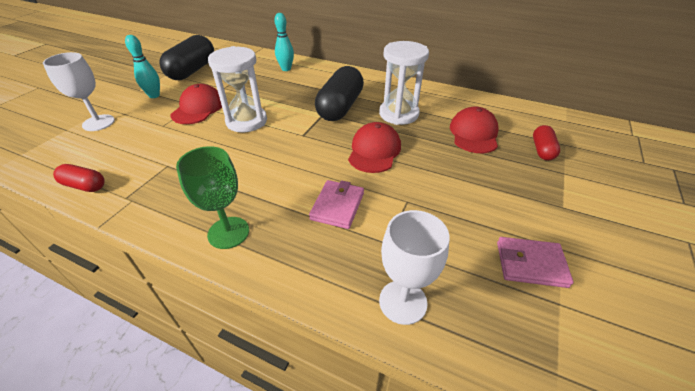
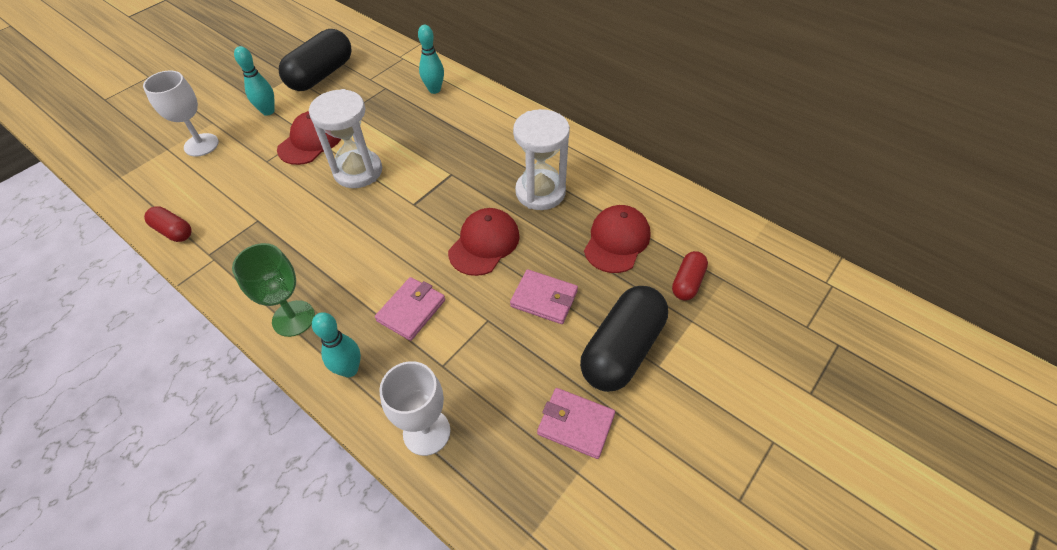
camera: 15 degrees right, 10 degrees up
black capsule [315,66,364,121] -> black capsule moved to [580,286,668,392]
none -> turquoise bowling pin [312,312,361,377]
none -> pink wallet [510,269,578,324]

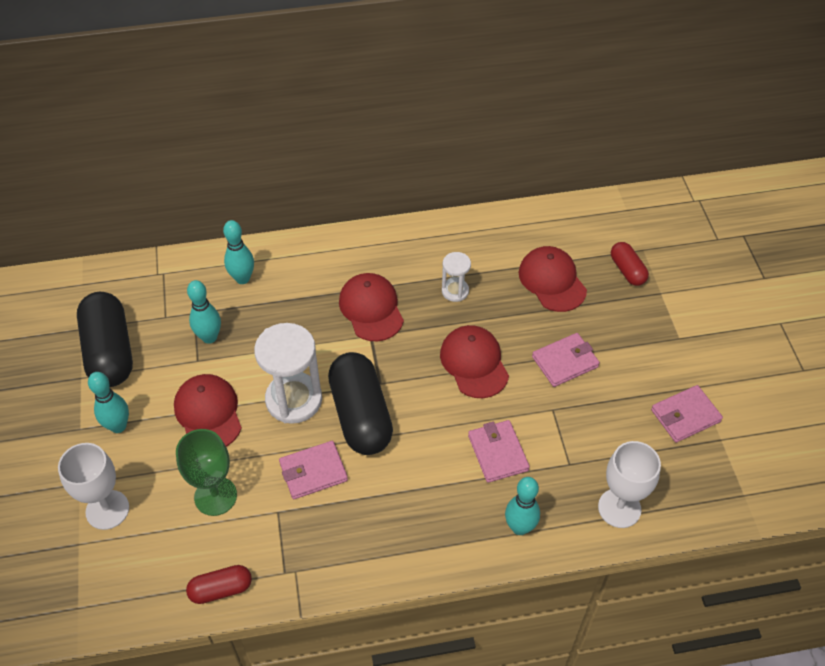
camera: 50 degrees left, 0 degrees up
green goblet [232,243,315,337] -> green goblet moved to [176,429,237,516]
white hourglass [513,109,570,210] -> white hourglass [442,252,471,302], size x0.52
black capsule [580,286,668,392] -> black capsule moved to [328,352,393,455]
none -> turquoise bowling pin [187,280,221,344]
none -> pink wallet [279,441,348,499]
none -> red cap [339,273,404,341]

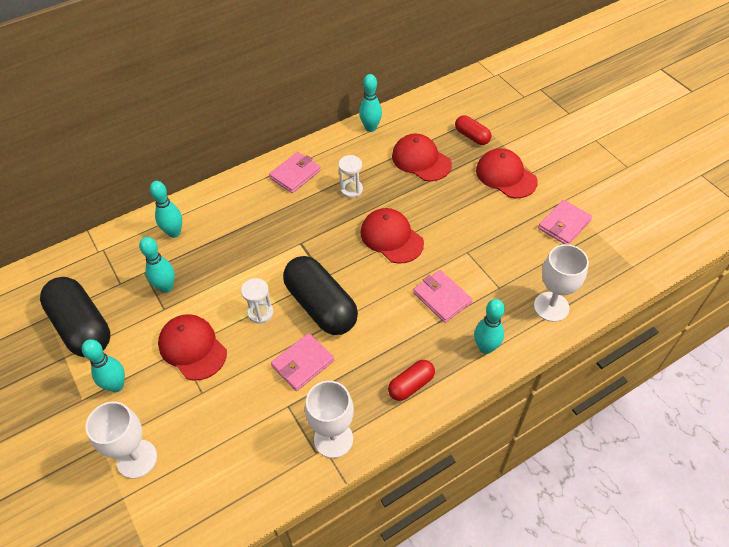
camera: 20 degrees left, 0 degrees up
green goblet [176,429,237,516] -> none
red capsule [186,565,252,604] -> red capsule moved to [388,360,435,401]
white hourglass [254,323,322,424] -> white hourglass [241,278,274,324], size x0.52
red cap [339,273,404,341] -> red cap moved to [476,148,538,198]
pink wallet [532,333,600,387] -> pink wallet moved to [269,152,321,193]
none -> white goblet [305,381,354,458]
none -> turquoise bowling pin [359,74,382,132]

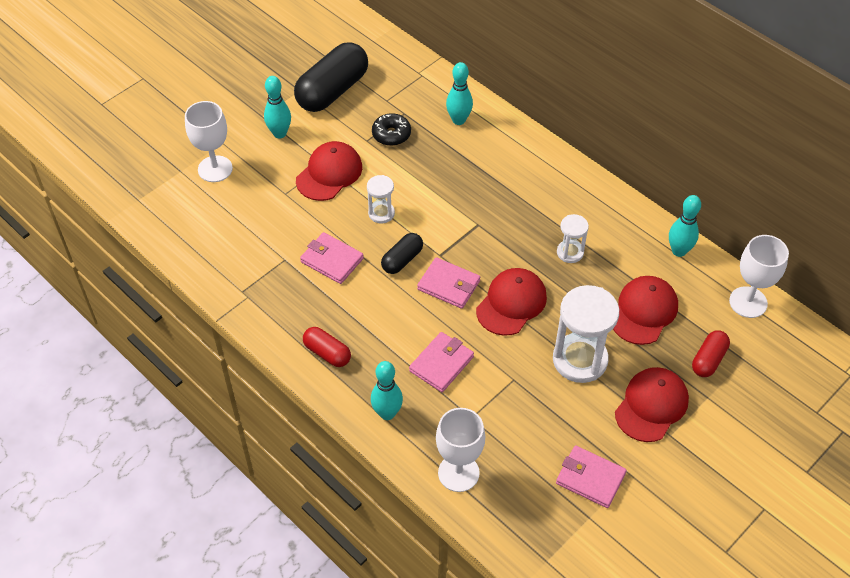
camera: 75 degrees right, 0 degrees up
turquoise bowling pin [139,237,175,293] -> black donut [372,113,411,146]
pink wallet [269,152,321,193] -> pink wallet moved to [417,257,480,309]
black capsule [283,256,358,335] -> black capsule [381,233,423,274], size x0.52
white goblet [305,381,354,458] -> white goblet moved to [729,235,789,318]
none -> white hourglass [553,285,619,383]

